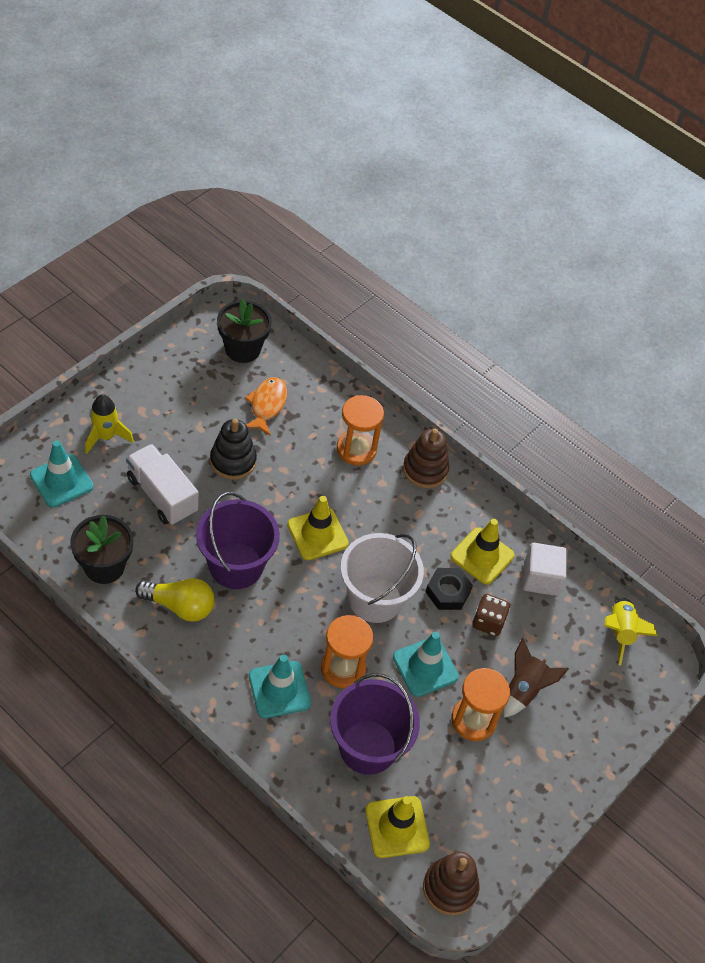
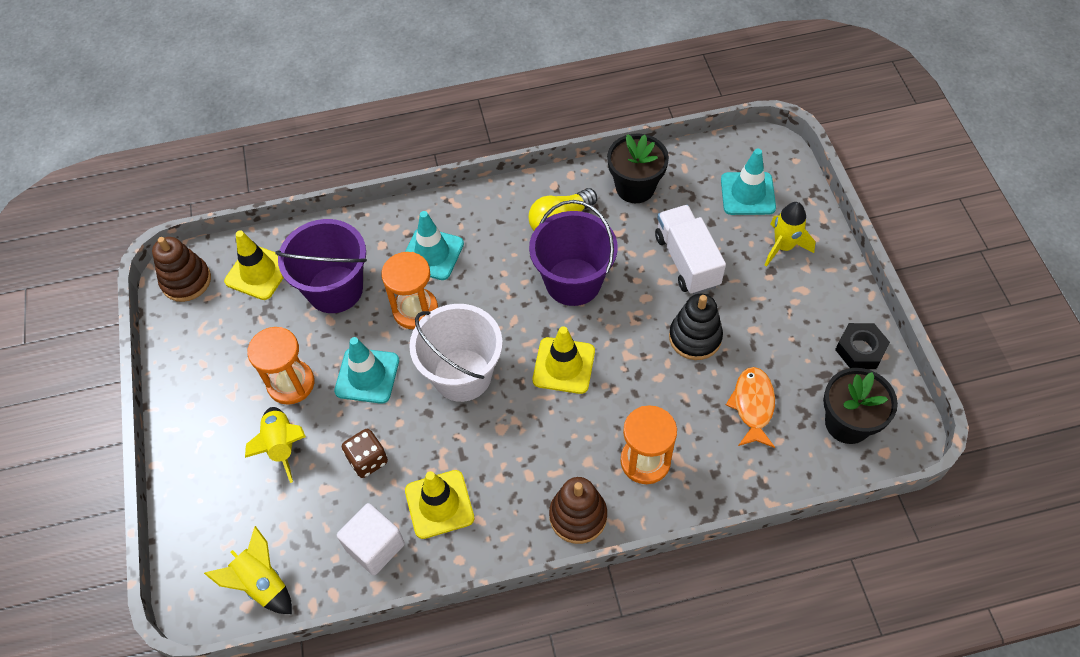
camera: 135 degrees right, 5 degrees up
white truck [126,444,198,525] -> white truck turned 105 degrees counterclockwise [655,205,726,295]
orange fish [245,377,287,436] -> orange fish turned 135 degrees counterclockwise [726,367,775,448]
black nut [426,568,473,610] -> black nut moved to [835,323,890,369]
brown rocket [503,638,569,718] -> yellow rocket [245,407,306,483]

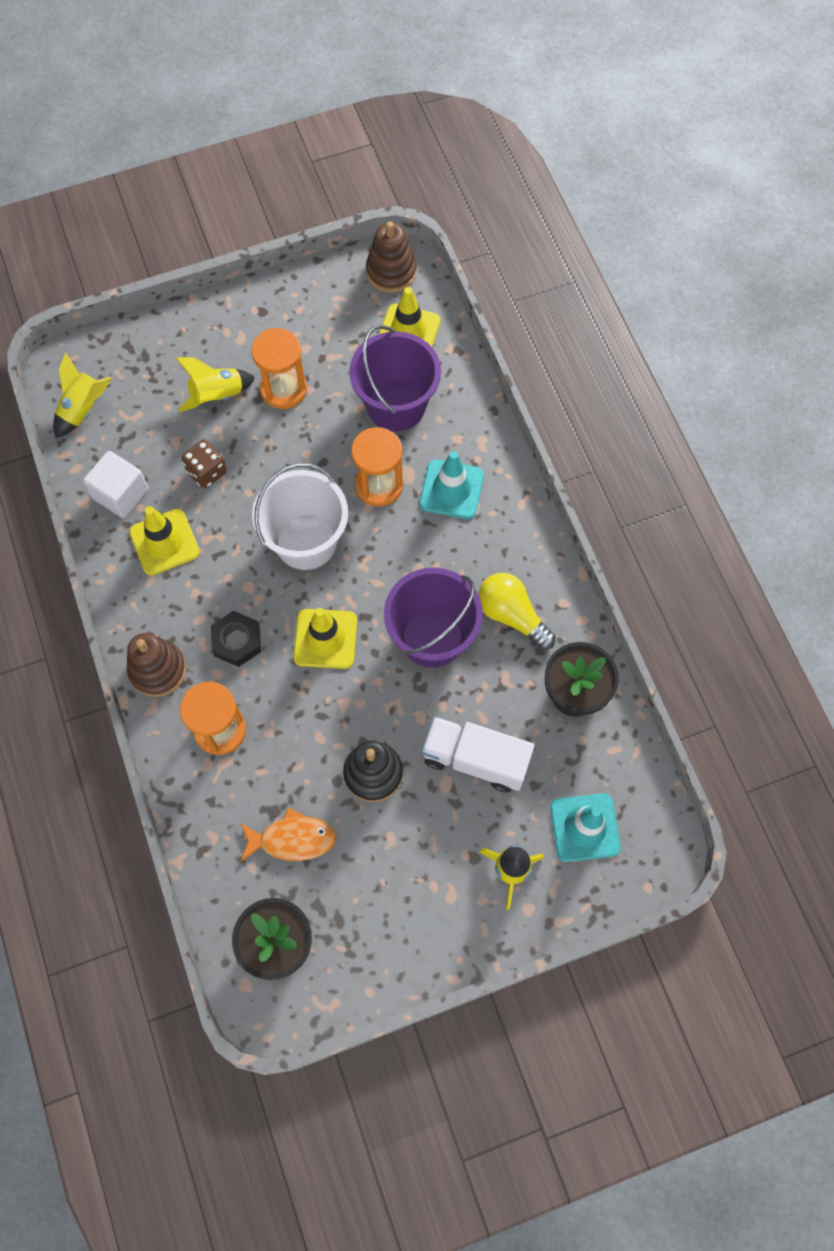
camera: 80 degrees right, 10 degrees up
turquoise traffic cone [334,337,399,404] -> none
white truck [655,205,726,295] -> white truck turned 135 degrees counterclockwise [422,717,534,792]
black nut [835,323,890,369] -> black nut moved to [211,611,261,667]

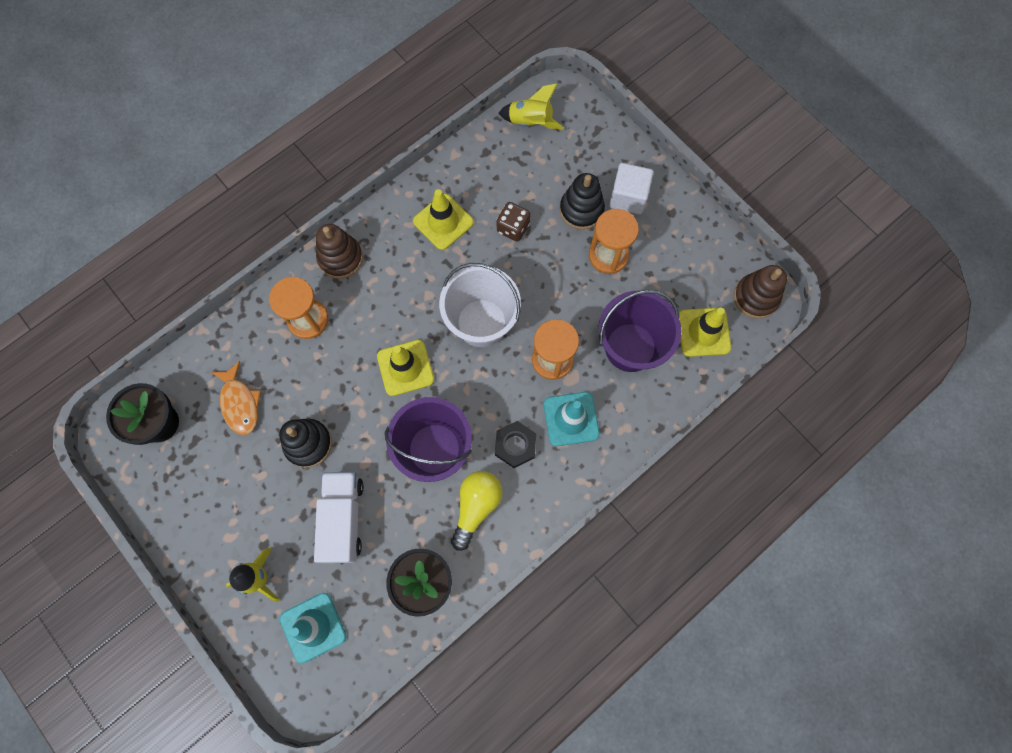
camera: 70 degrees right, 5 degrees up
white cube [83,451,149,518] -> white cube moved to [609,163,653,214]
yellow rocket [176,357,255,412] -> black stacking toy [560,173,605,230]
black nut [211,611,261,667] -> black nut moved to [495,421,536,468]

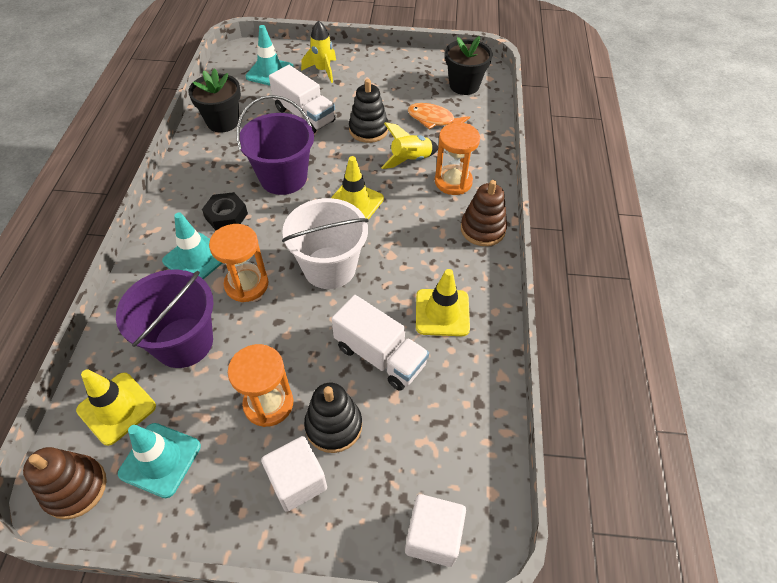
camera: 135 degrees right, 20 degrees down
yellow light bulb [451,471,503,551] -> none
brown dice [497,202,530,242] -> white truck [331,295,429,391]
yellow rocket [499,83,564,130] -> yellow rocket moved to [381,122,438,169]
none -> turquoise traffic cone [118,423,201,498]
none -> white cube [405,494,466,567]

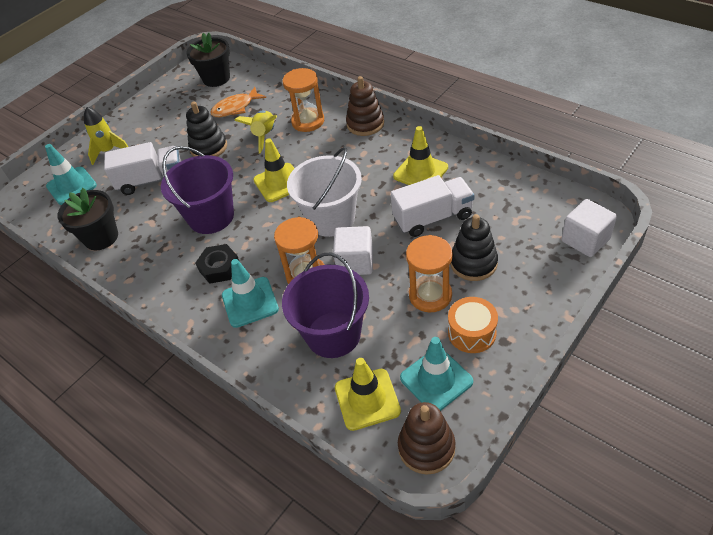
camera: 50 degrees left, 5 degrees down
white cube [261,436,327,512] -> white cube moved to [333,226,373,275]
none -> orange drum [448,297,498,353]

